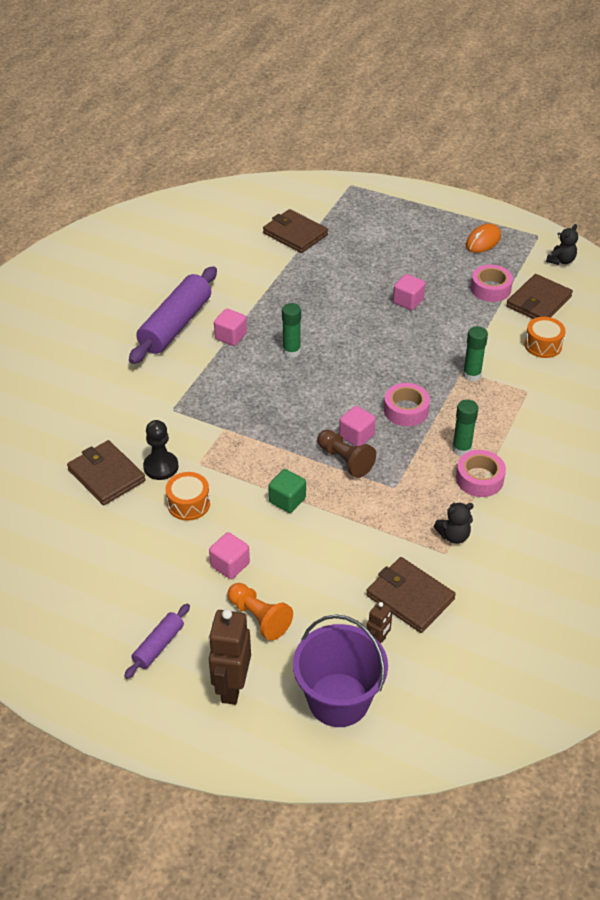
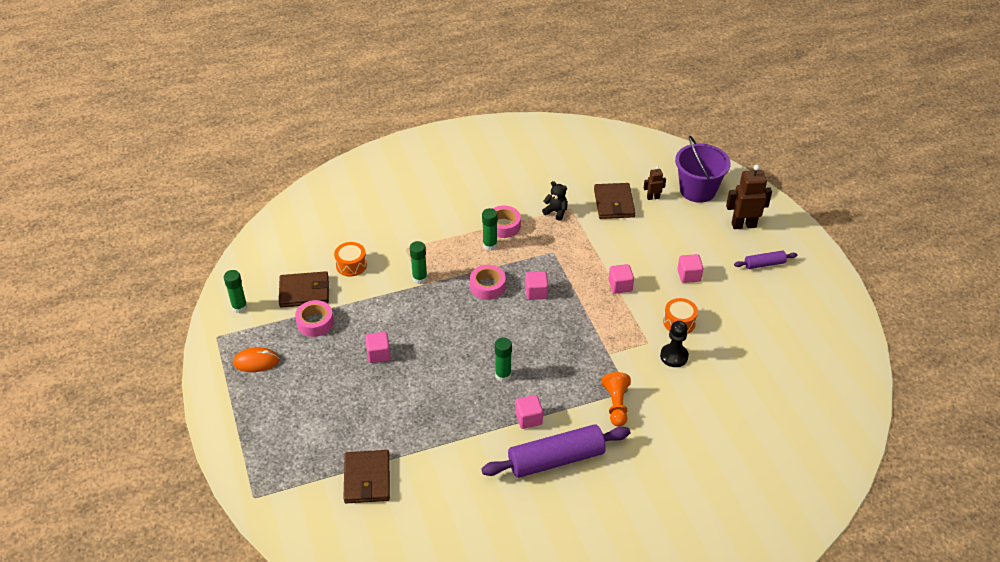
camera: 135 degrees left, 0 degrees up
brown wallet [67,440,146,505] -> none
brown robot [209,609,251,705] -> brown robot turned 150 degrees counterclockwise [726,165,772,229]
orange pawn [227,583,293,641] -> orange pawn moved to [602,372,631,427]
green cube [268,469,306,513] -> pink cube [609,264,634,294]
brown pawn [317,430,376,478] -> none
black teddy bear [546,224,578,265] -> green glue stick [224,270,247,313]

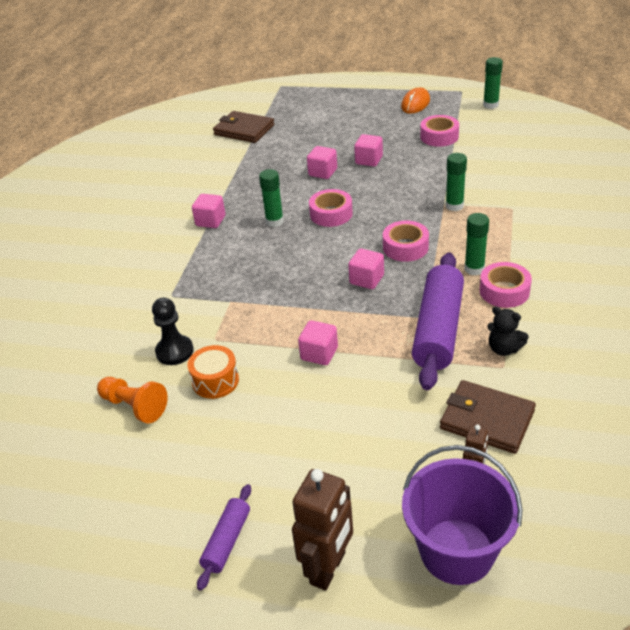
camera: 125 degrees right, 5 degrees down
brown wallet [279,271,329,308] -> none
orange drum [334,242,367,276] -> none
purple rolling pin [481,424,630,478] -> purple rolling pin moved to [412,252,464,390]
black teddy bear [542,181,568,221] -> black teddy bear turned 60 degrees clockwise [487,307,529,356]
orange pawn [602,372,631,427] -> orange pawn moved to [97,377,168,423]
pink cube [678,254,703,283] -> pink cube moved to [307,146,337,179]
none -> pink tape [309,189,353,227]

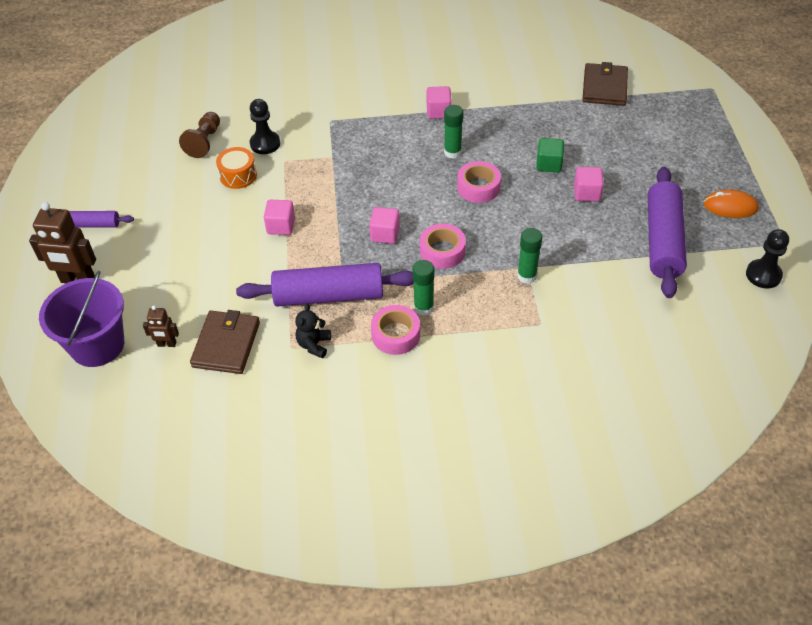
camera: 70 degrees right, 10 degrees up
orange pawn [97,377,168,423] -> brown pawn [179,112,220,158]
pink cube [307,146,337,179] -> green cube [536,138,564,172]
pink tape [420,115,459,147] -> purple rolling pin [648,167,687,298]
green glue stick [483,57,503,109] -> black pawn [746,229,789,288]

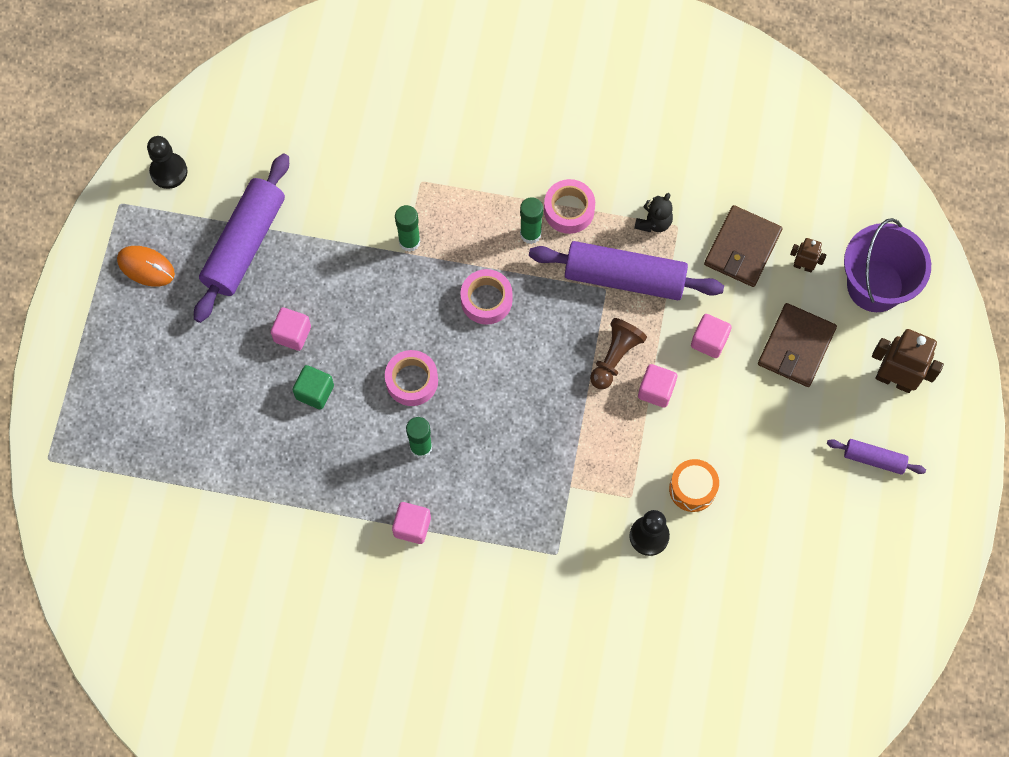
camera: 165 degrees left, 20 degrees up
brown pawn [179,112,220,158] -> brown pawn moved to [590,318,647,389]
pink cube [369,207,400,244] -> pink cube moved to [691,314,732,358]
brown wallet [582,62,628,106] -> brown wallet moved to [758,303,837,387]

